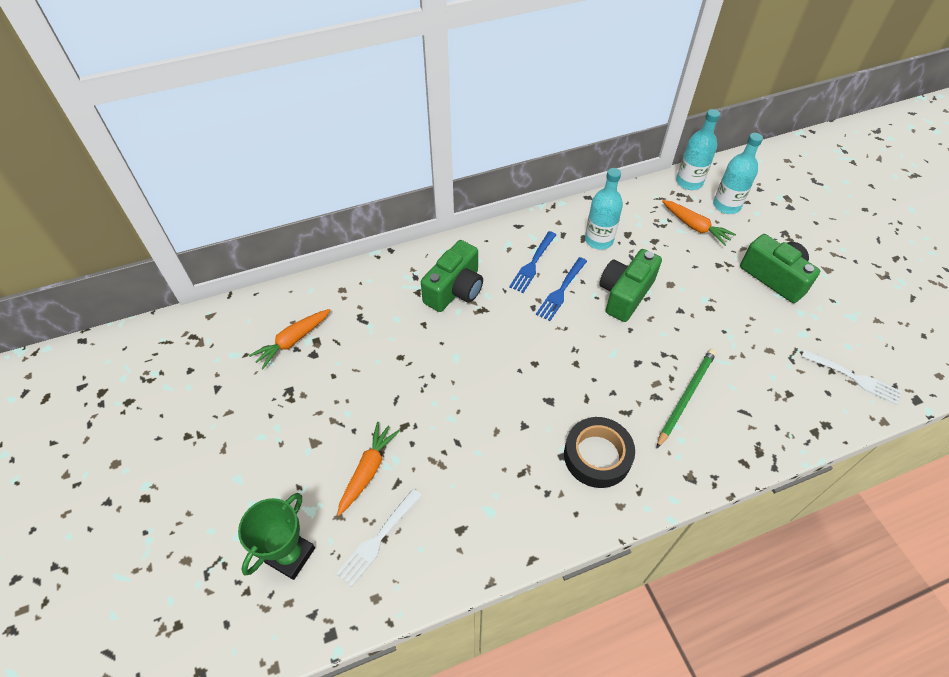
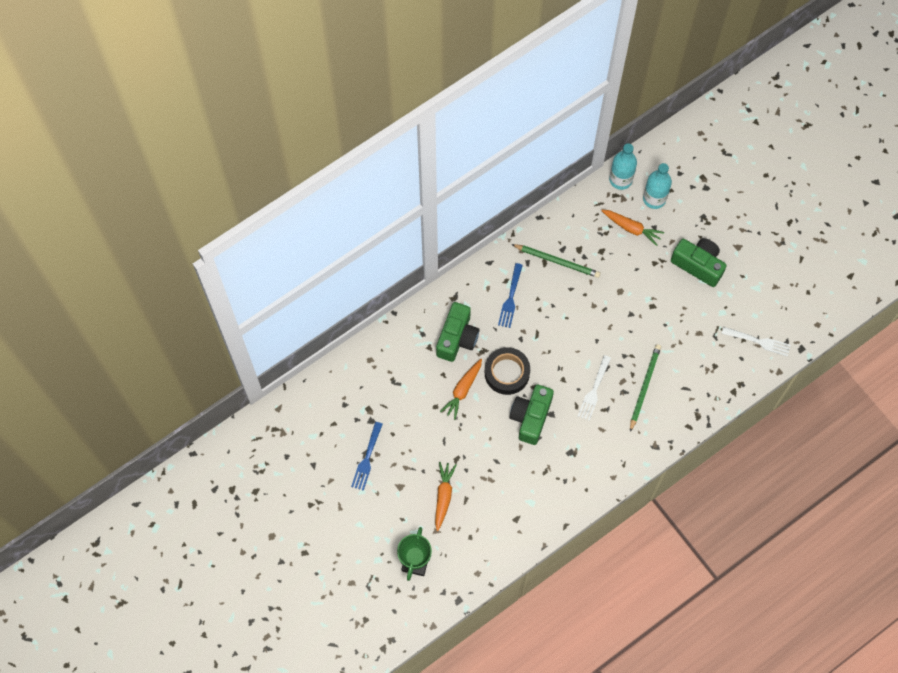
camera: 15 degrees left, 15 degrees up
orange carrot [249,309,330,369] -> orange carrot moved to [440,359,482,420]
white fork [336,489,422,587] -> white fork moved to [578,355,611,421]
blue fork [536,257,587,321] -> blue fork moved to [351,422,383,491]
black tape [564,417,635,488] -> black tape moved to [485,347,530,395]
turquoise bottle [585,168,623,249] -> green pencil [511,244,600,278]
green camera [599,249,662,322] -> green camera moved to [510,385,554,445]

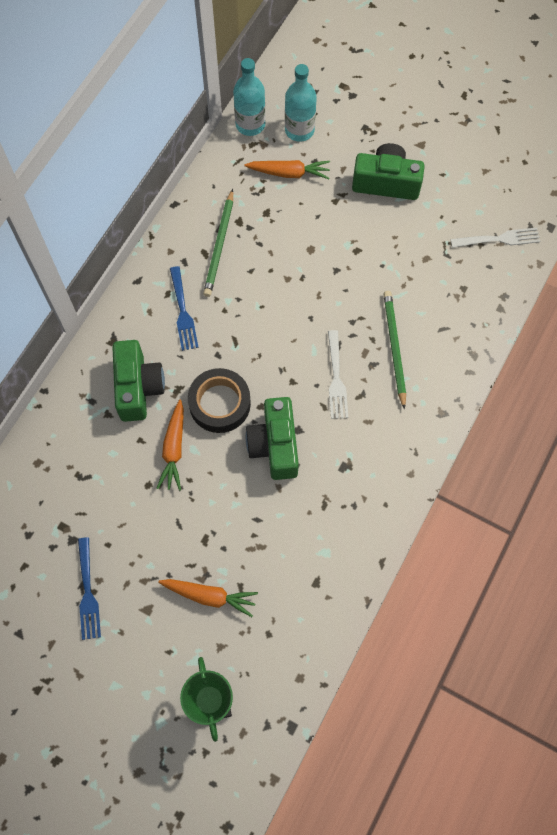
camera: 25 degrees left, 0 degrees up
orange carrot [435,462,457,531] -> orange carrot turned 120 degrees clockwise [158,579,258,617]
green pencil [511,244,600,278] -> green pencil turned 105 degrees clockwise [203,189,233,297]

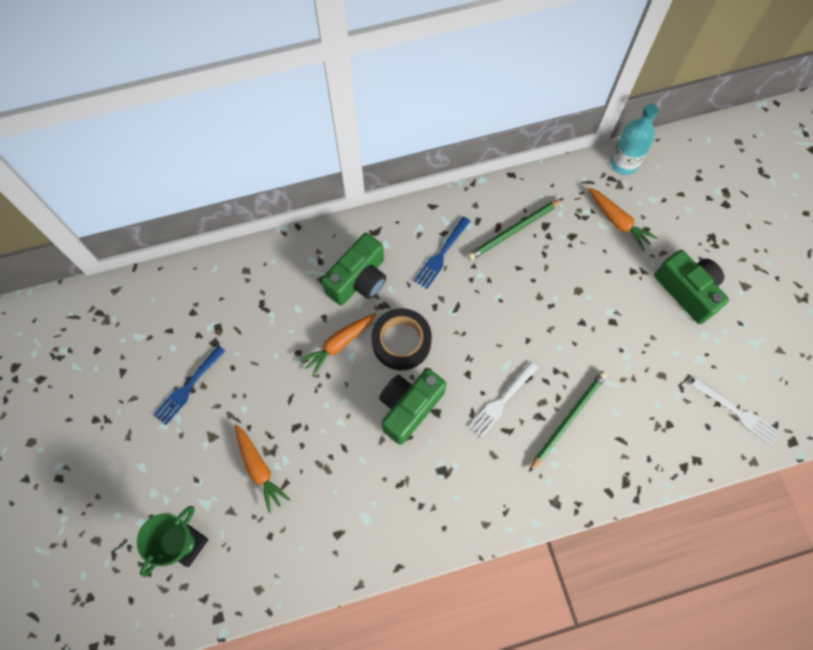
camera: 45 degrees right, 0 degrees up
turquoise bottle [285,64,317,142] -> none

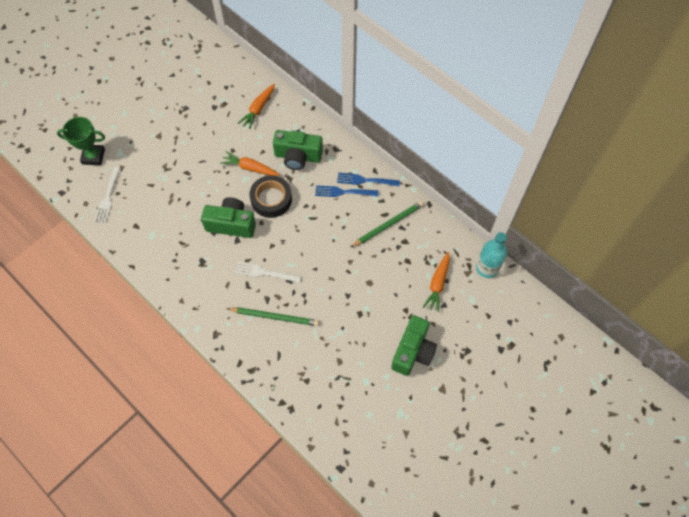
camera: 60 degrees right, 5 degrees down
blue fork [153,345,226,425] -> blue fork moved to [337,172,400,186]
orange carrot [235,424,290,513] -> orange carrot moved to [238,84,275,129]
green pencil [467,198,564,260] -> green pencil turned 120 degrees clockwise [351,201,424,247]
white fork [691,378,780,445] -> white fork moved to [94,167,120,223]

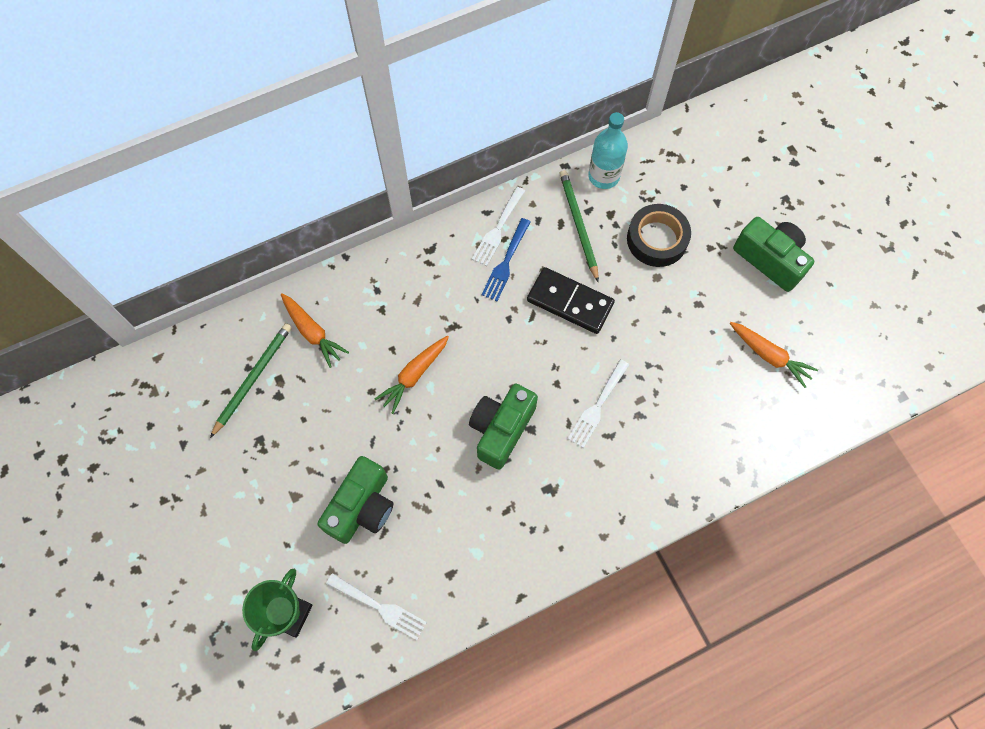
camera: 70 degrees left, 5 degrees up
green pencil [226,307,319,326] -> green pencil moved to [210,323,292,438]
black tape [249,176,292,218] -> black tape moved to [627,204,691,267]
green camera [273,130,323,170] -> green camera moved to [317,456,393,544]
blue fork [337,172,400,186] -> white fork [472,187,525,266]
orange carrot [423,252,450,312] -> orange carrot moved to [730,322,818,388]
turquoise bottle [476,232,507,278] -> turquoise bottle moved to [588,112,628,189]
none -> black domino [527,267,615,334]

